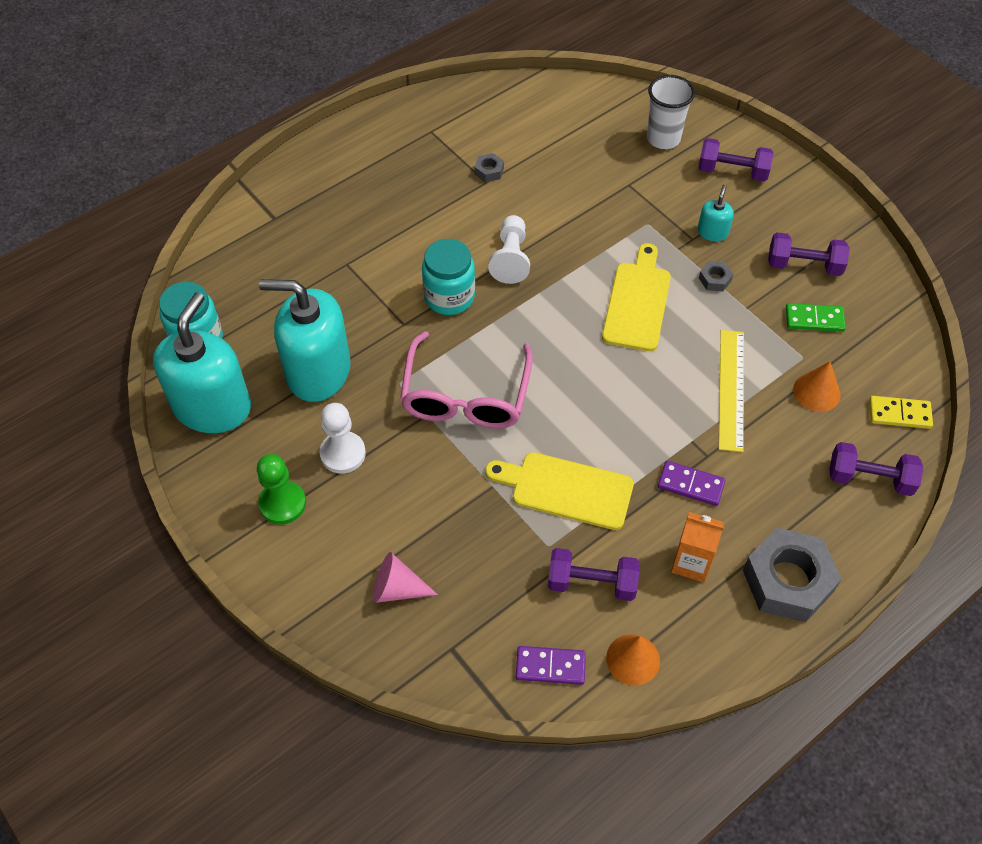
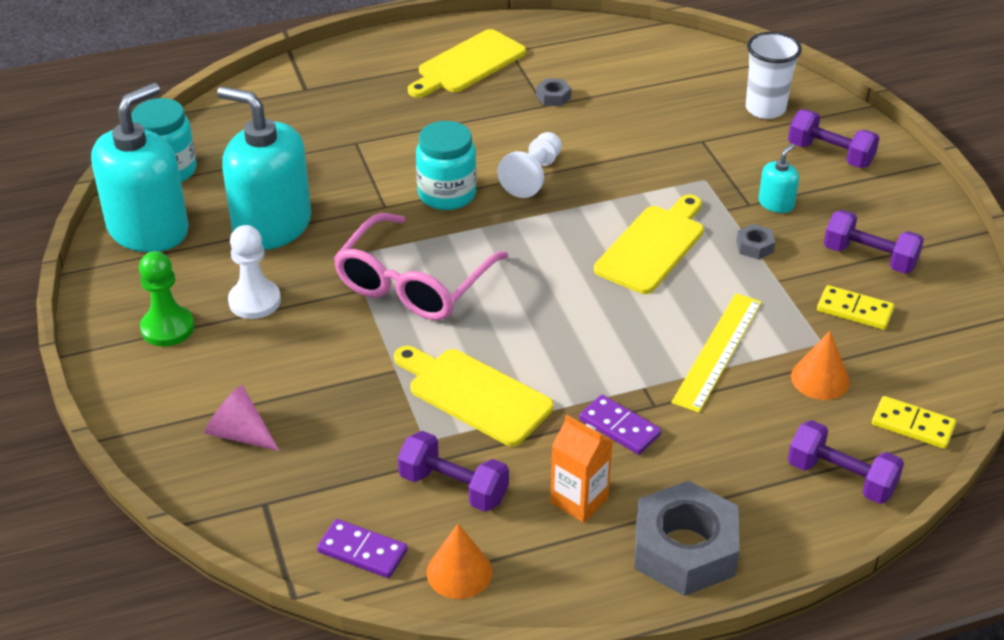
camera: 20 degrees right, 15 degrees down
green domino [786,303,846,332] -> yellow domino [817,285,894,330]
none -> yellow cutting board [408,29,526,98]

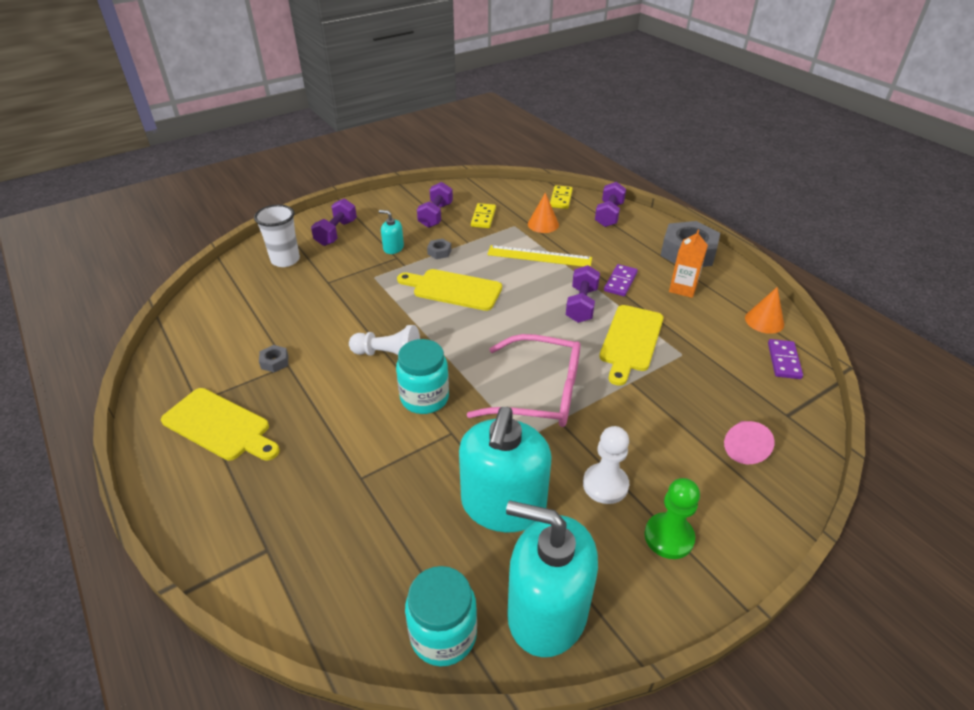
camera: 105 degrees left, 0 degrees up
purple dumbbell [398,431,509,512] -> purple dumbbell moved to [566,265,600,323]

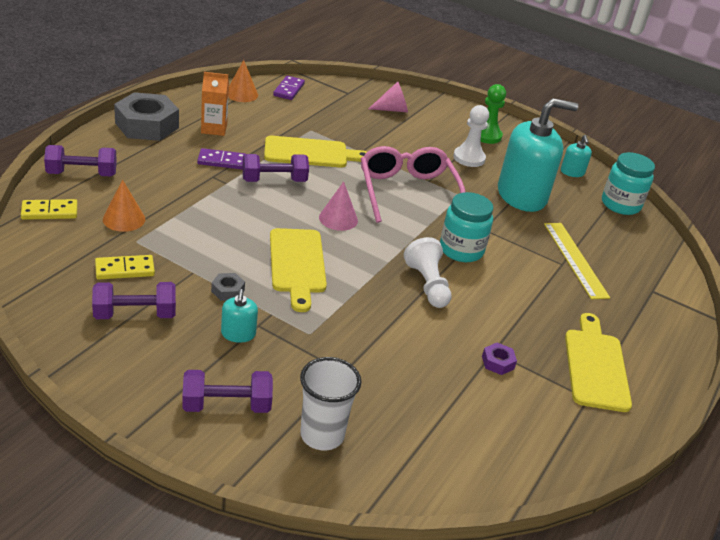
camera: 120 degrees left, 5 degrees down
grey nut [259,345,288,373] -> purple nut [482,343,517,375]
yellow ruler [487,245,592,267] -> yellow ruler moved to [544,223,610,299]
turquoise soap dispenser [506,500,598,657] -> turquoise soap dispenser [561,135,592,177], size x0.43
purple domino [768,339,803,379] -> purple domino turned 60 degrees counterclockwise [273,76,305,100]
none -> pink cone [319,182,358,231]

